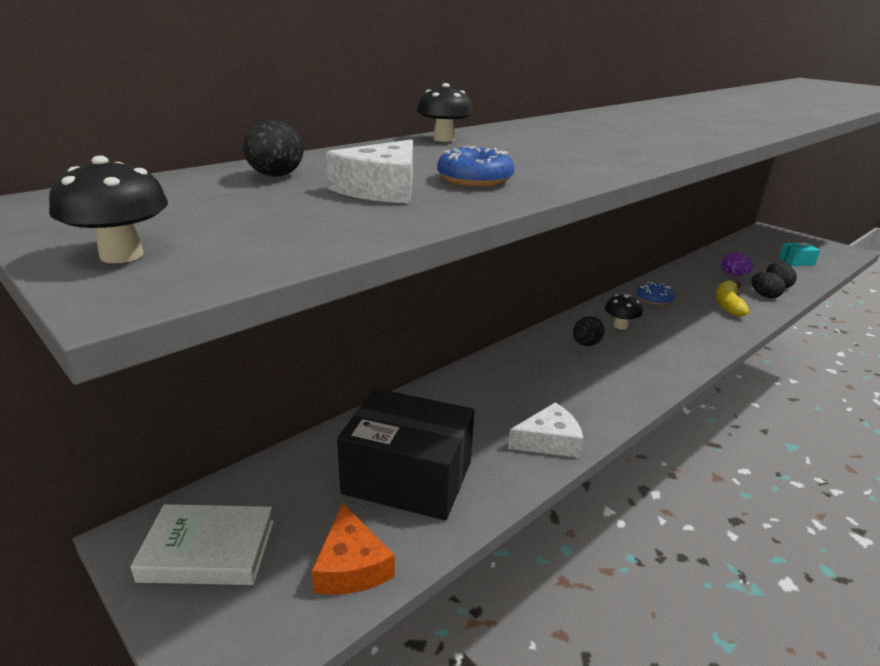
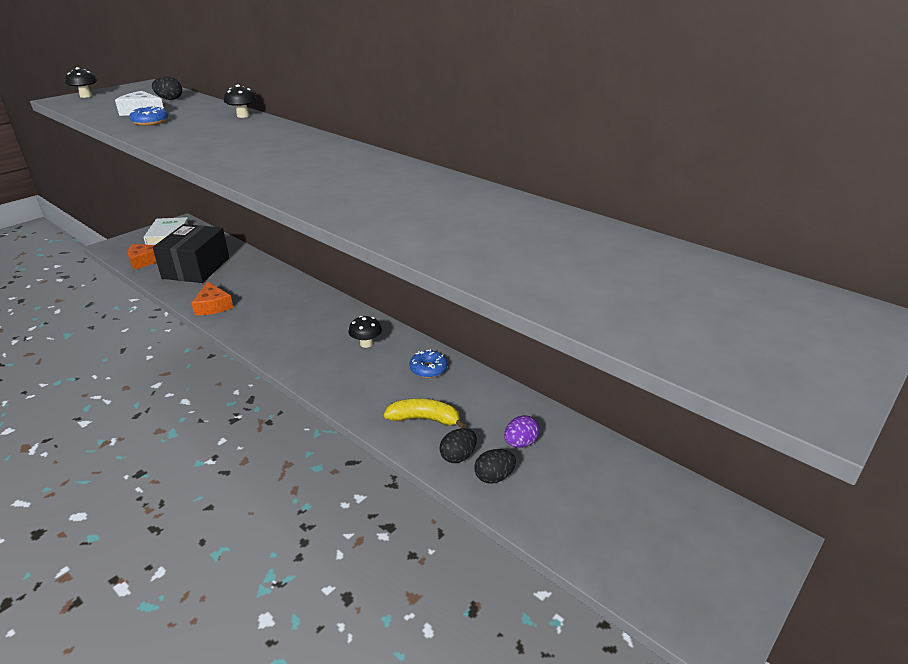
camera: 85 degrees right, 5 degrees up
white cheese [508,402,583,458] -> orange cheese [191,282,234,315]
black egg [573,316,605,346] -> none
turquoise box [779,243,820,266] -> none

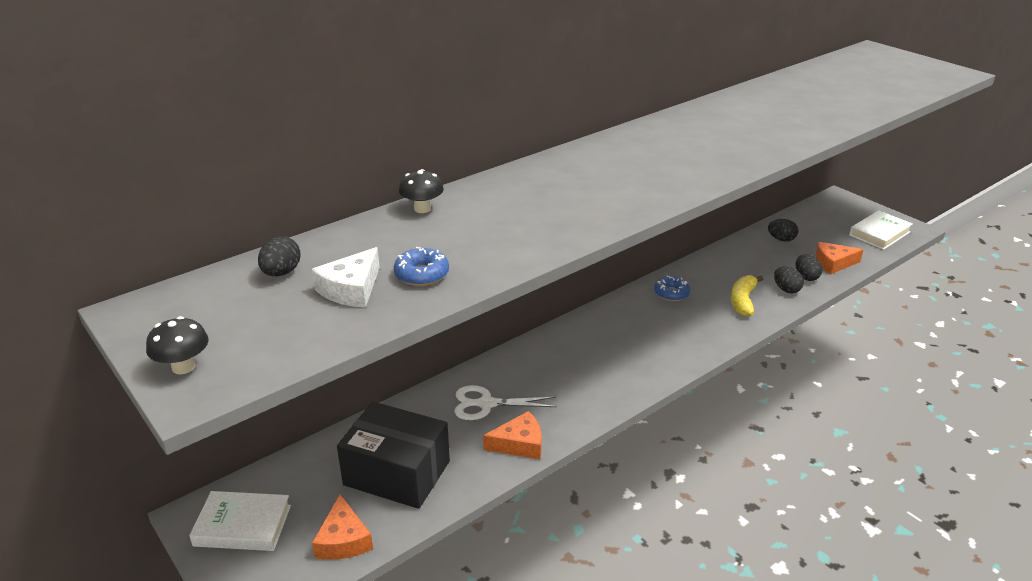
camera: 80 degrees left, 0 degrees up
black mushroom [349,316,382,348] -> none
purple egg [504,415,540,448] -> none
none -> white scissors [455,385,557,420]
none -> black egg [768,219,798,242]
none -> orange cheese [816,242,864,274]
none -> white book [849,210,913,250]

